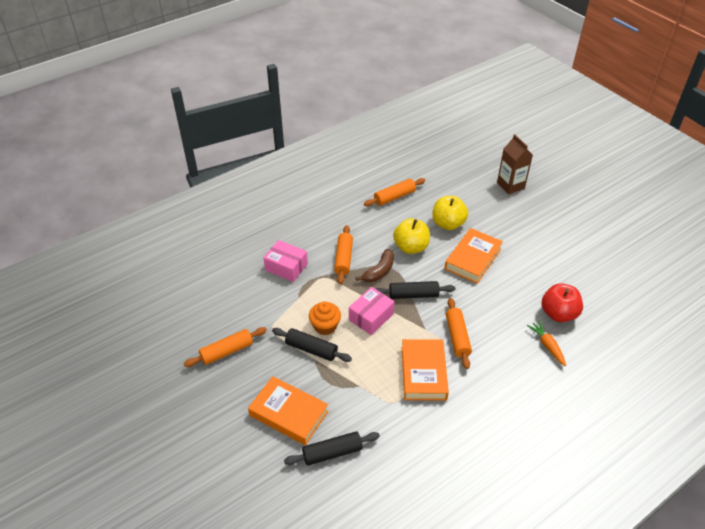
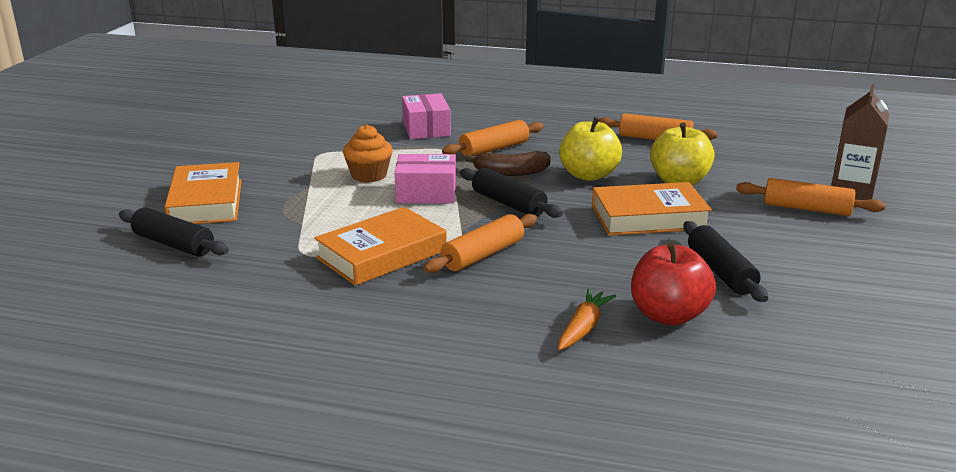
camera: 50 degrees right, 20 degrees down
orange rolling pin [184,327,267,367] -> orange rolling pin moved to [736,178,885,216]
black rolling pin [272,328,352,362] -> black rolling pin moved to [683,221,768,302]

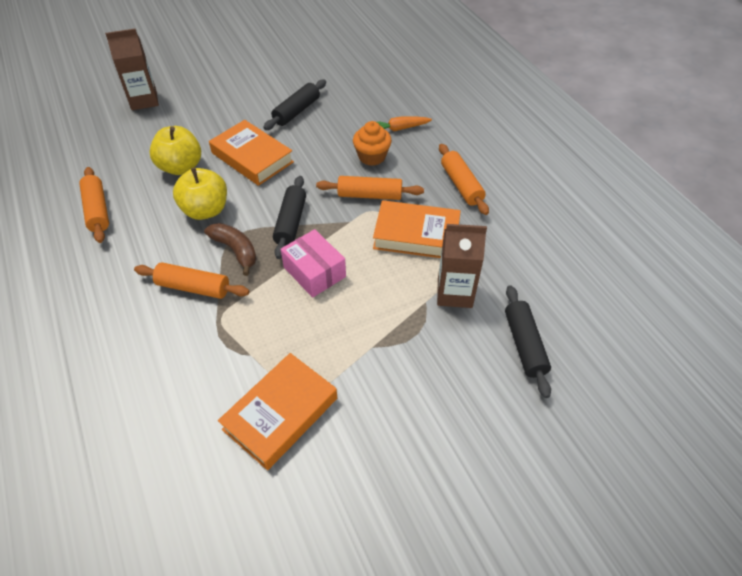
camera: 130 degrees left, 25 degrees up
orange book [164,162,242,224] -> orange book moved to [218,353,337,470]
orange cupcake [343,124,393,183] -> orange cupcake moved to [353,121,392,166]
pink box [402,93,451,139] -> none
red apple [631,242,716,326] -> none
orange rolling pin [736,178,885,216] -> orange rolling pin moved to [439,144,489,215]
none -> brown carton [437,224,487,308]

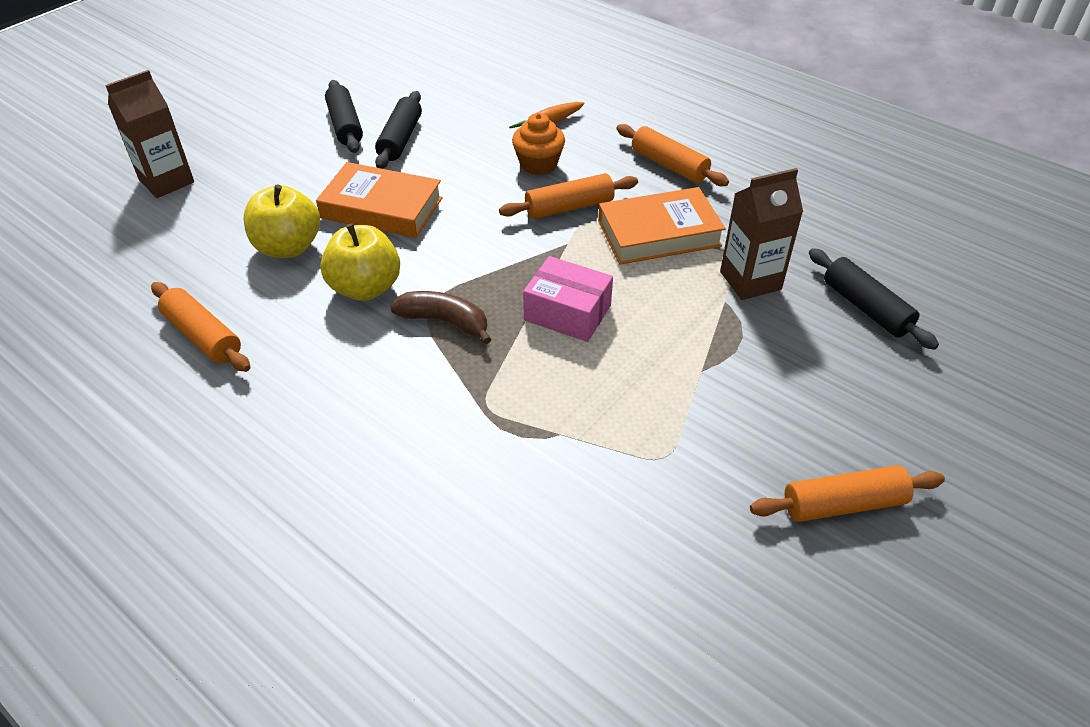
camera: 25 degrees left, 5 degrees down
orange rolling pin [134,262,249,299] -> orange rolling pin moved to [750,465,945,522]
orange book [218,353,337,470] -> none
black rolling pin [273,176,306,259] -> black rolling pin moved to [325,80,363,153]

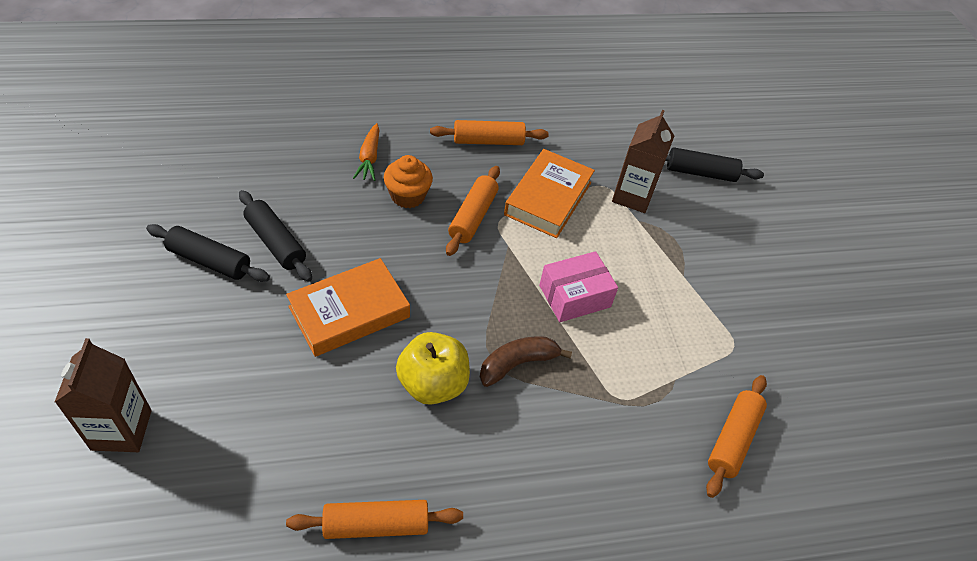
camera: 55 degrees left, 5 degrees up
yellow apple [244,185,320,258] -> none
orange rolling pin [750,465,945,522] -> orange rolling pin moved to [706,375,767,498]

